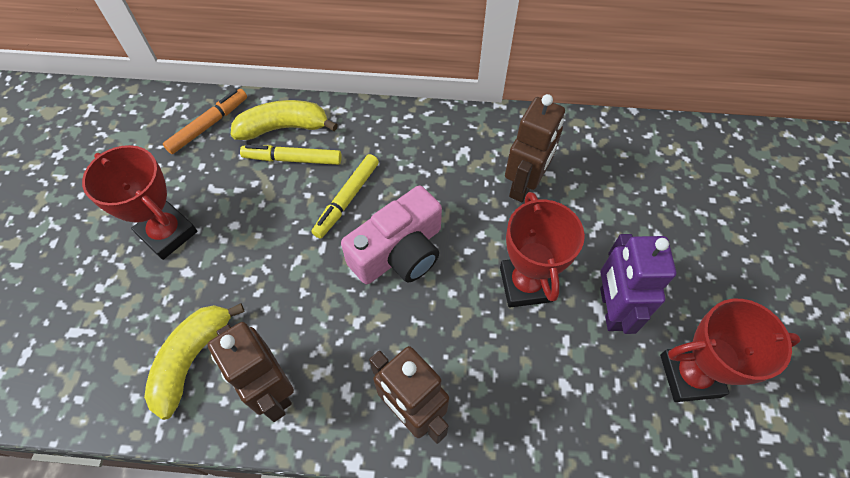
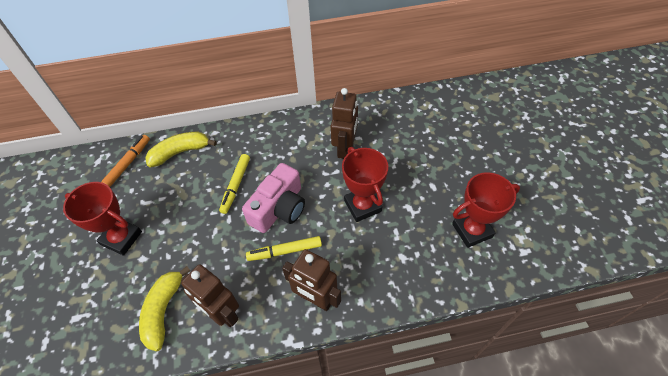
camera: 15 degrees left, 5 degrees down
yellow marker [240,145,342,165] -> yellow marker moved to [246,236,322,261]
purple robot [600,234,676,334] -> none

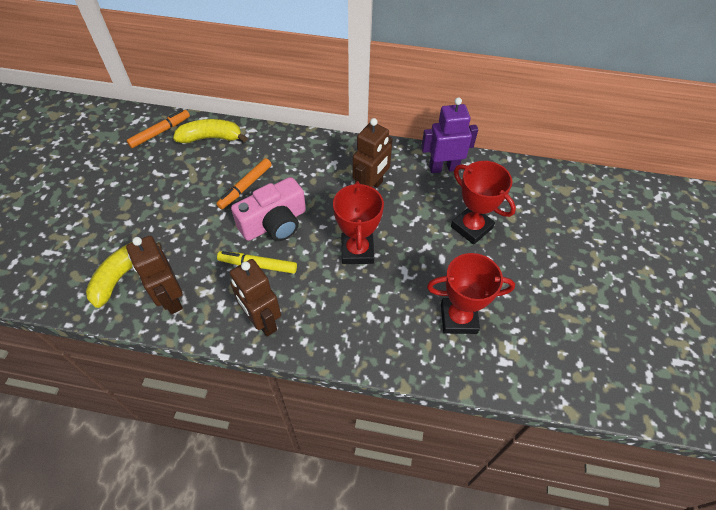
camera: 20 degrees right, 0 degrees up
red trophy [63,182,142,256] -> red trophy moved to [451,161,516,245]
yellow marker [219,154,250,214] -> orange marker [216,158,272,209]
none -> purple robot [421,97,478,173]

